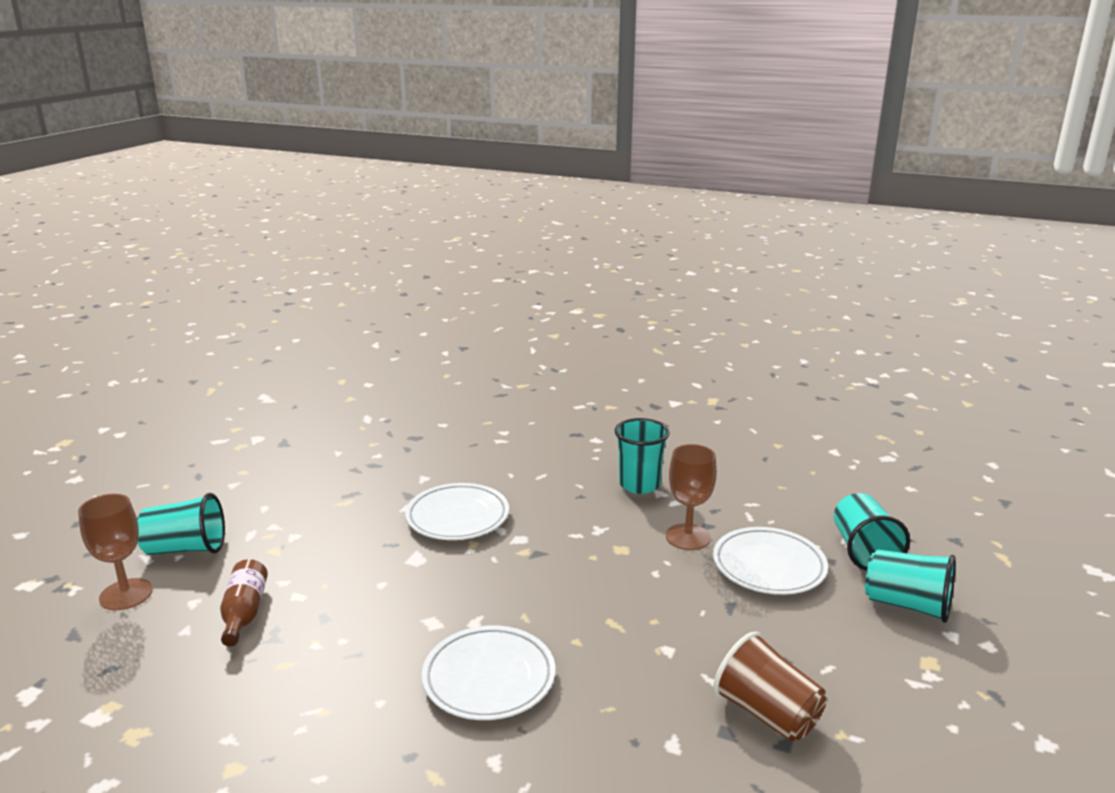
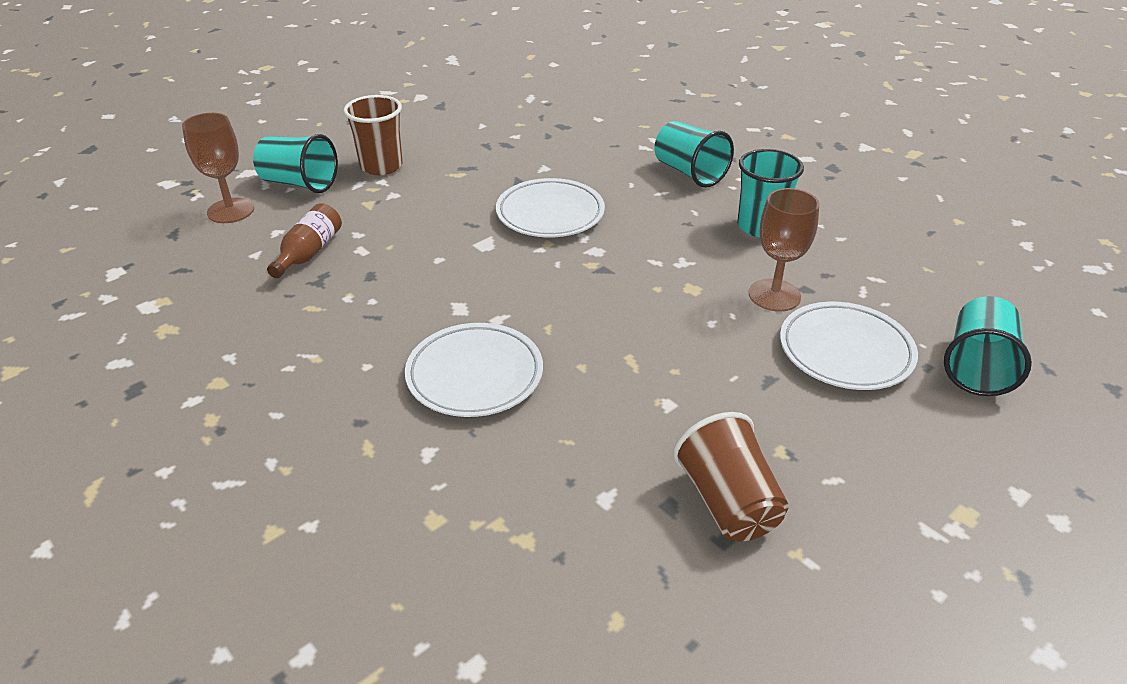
camera: 25 degrees right, 15 degrees up
turquoise cup [865,549,956,623] -> turquoise cup moved to [655,121,734,188]
none -> brown cup [343,95,403,175]

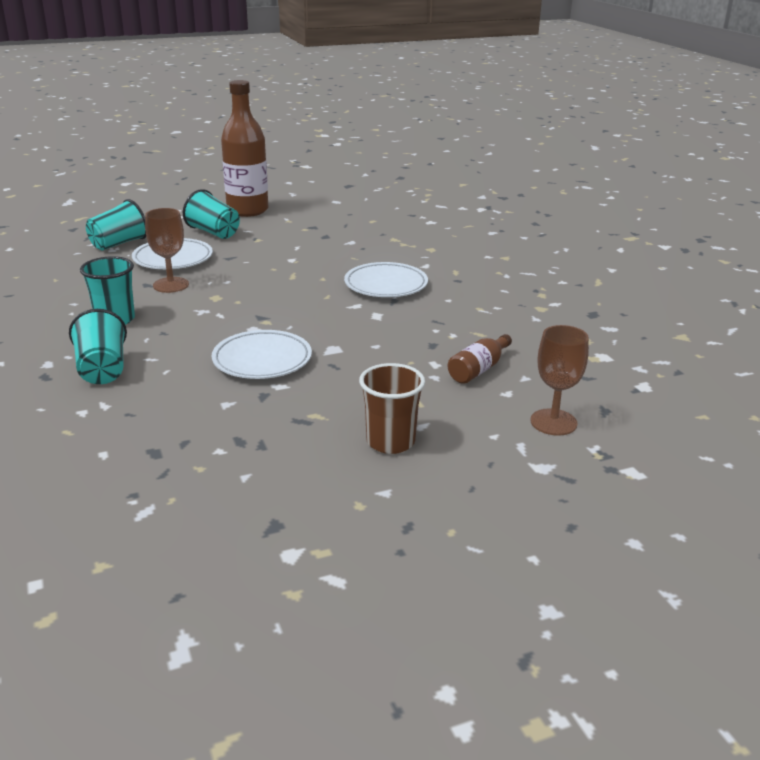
camera: 160 degrees left, 10 degrees down
turquoise cup [253,134,338,193] -> turquoise cup moved to [183,189,240,239]
brown cup [673,412,789,541] -> none
none -> brown bottle [221,80,268,217]

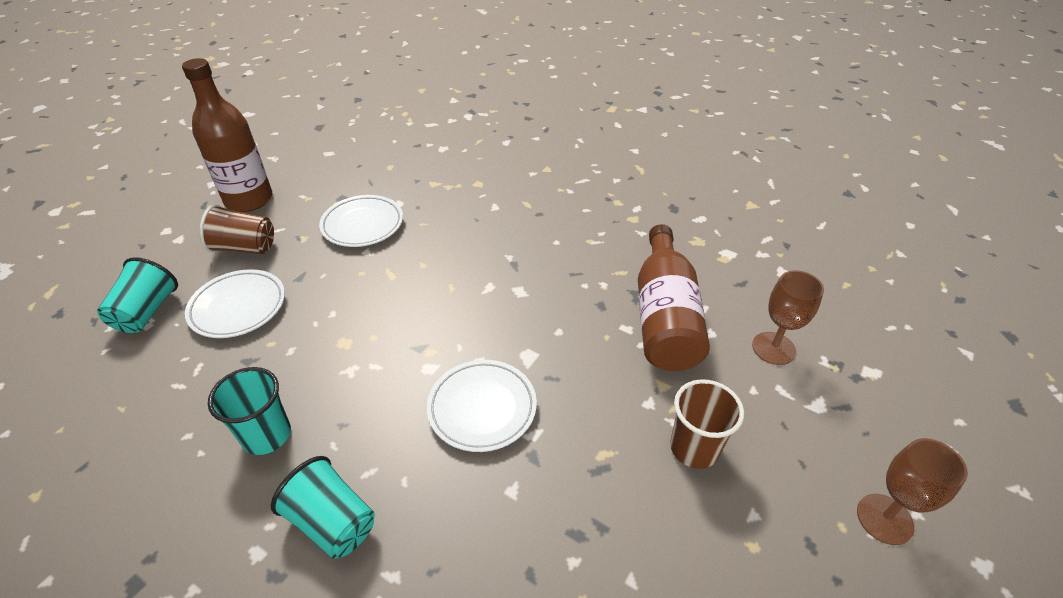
camera: 35 degrees left, 15 degrees up
brown goblet [145,208,189,293] -> brown goblet moved to [857,438,968,545]
turquoise cup [183,189,240,239] -> brown cup [200,204,274,254]
white plate [344,262,428,297] -> white plate moved to [319,195,403,247]
brown bottle [448,334,512,384] -> brown bottle [638,224,710,371], size x2.07

